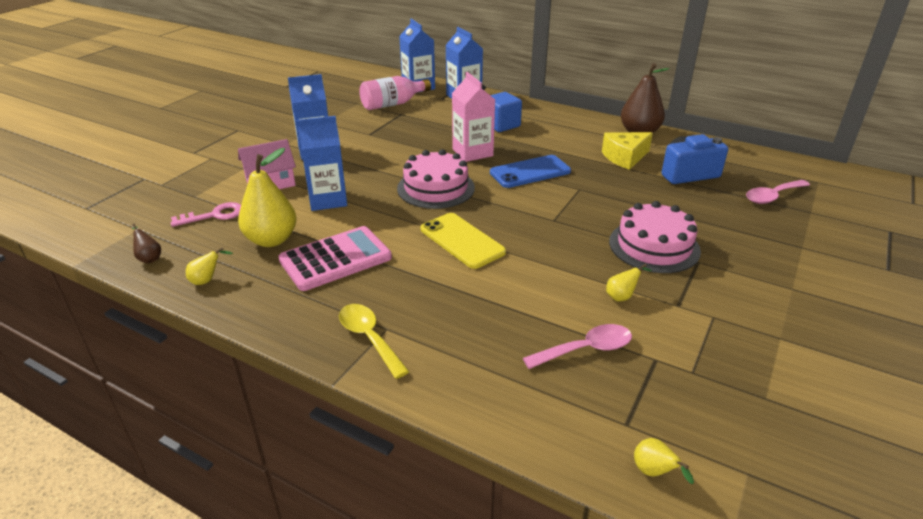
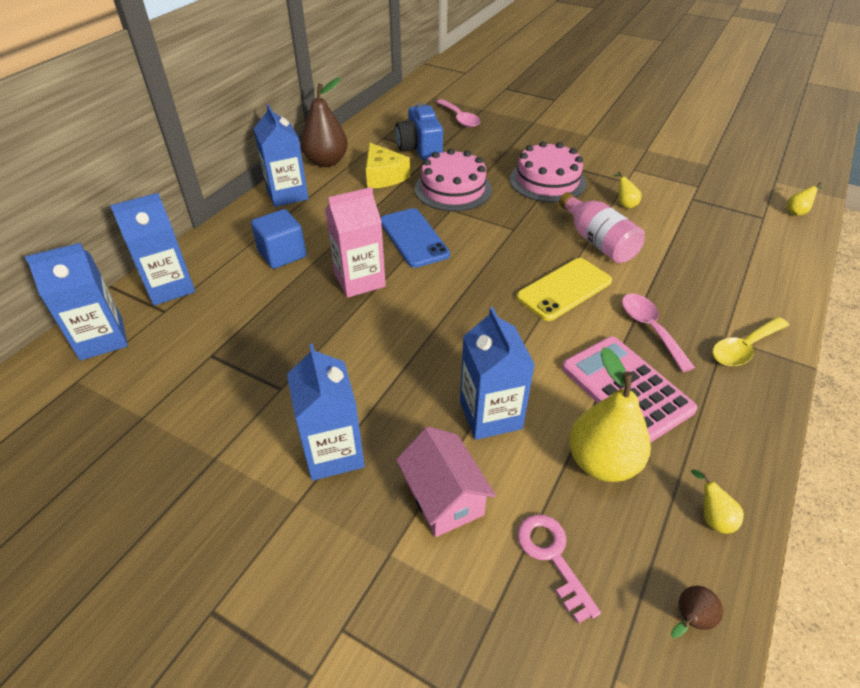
camera: 90 degrees left, 10 degrees up
pink bottle [359,76,431,110] -> pink bottle moved to [559,192,645,263]
pink cake [397,149,475,209] -> pink cake moved to [415,148,492,212]
pink spoon [523,324,632,369] -> pink spoon moved to [622,294,695,372]
none -> blue carton [253,104,309,207]

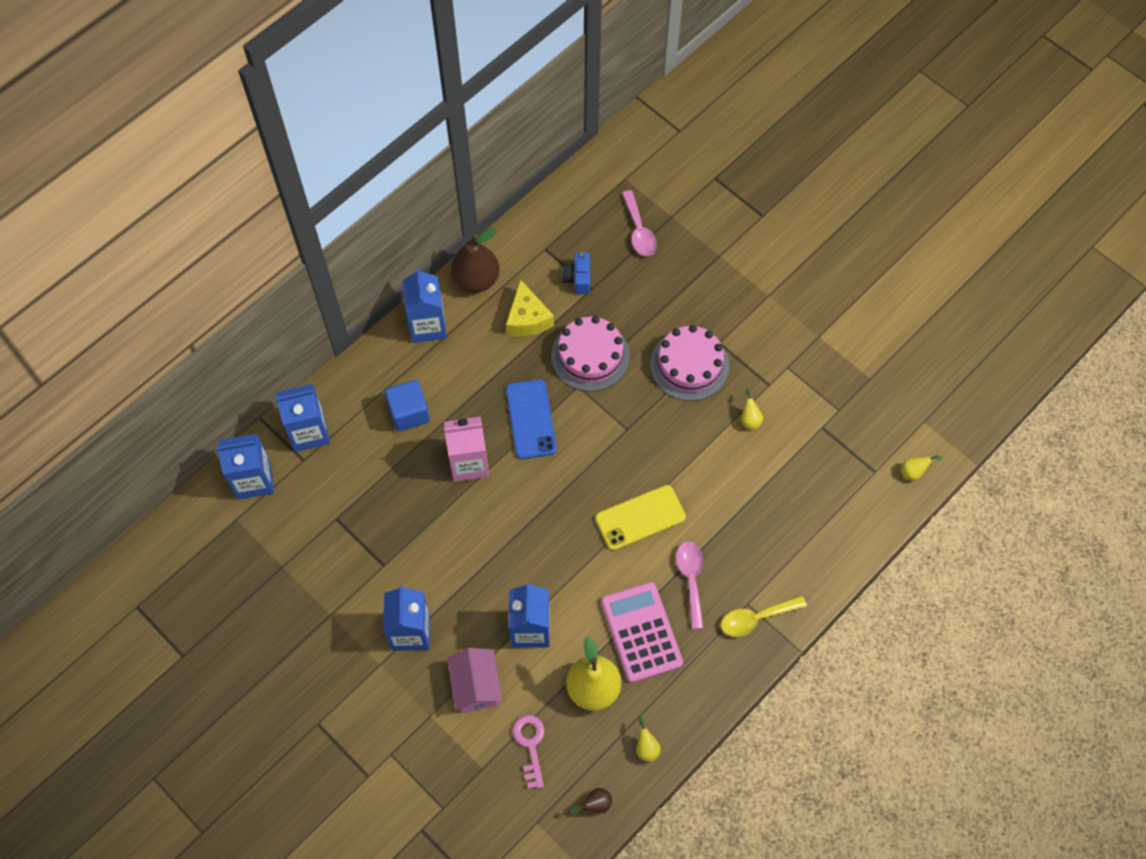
camera: 15 degrees right, 20 degrees up
blue camera [395,103,443,161] -> blue camera [562,252,590,294], size x0.63
pink bottle [559,192,645,263] -> none

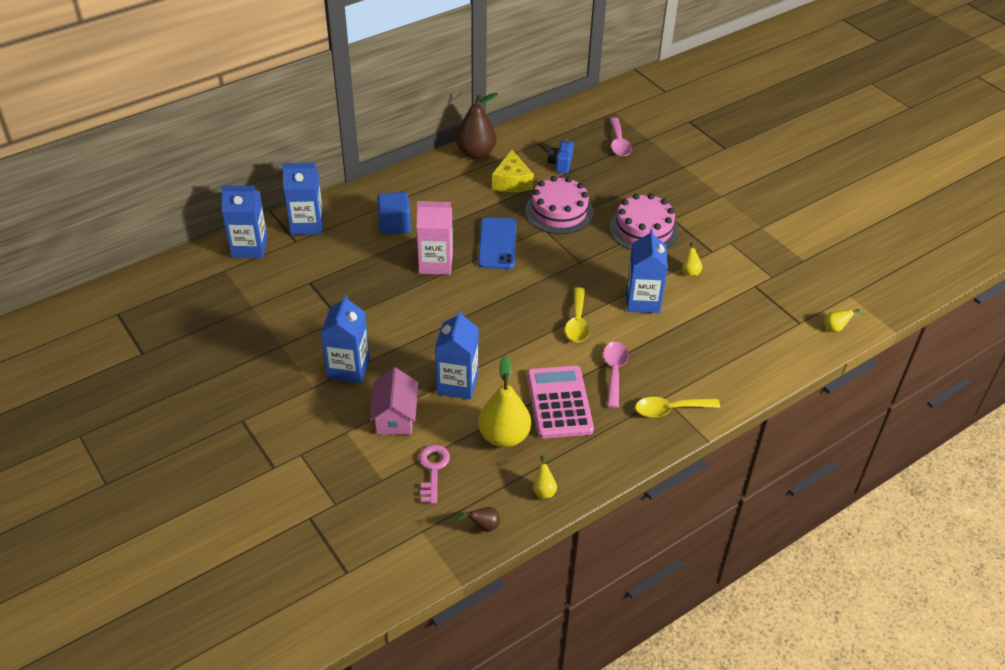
camera: 10 degrees right, 20 degrees down
blue carton [402,268,447,343] -> blue carton moved to [626,229,668,313]
yellow phone [595,485,686,550] -> yellow spoon [565,287,590,342]

